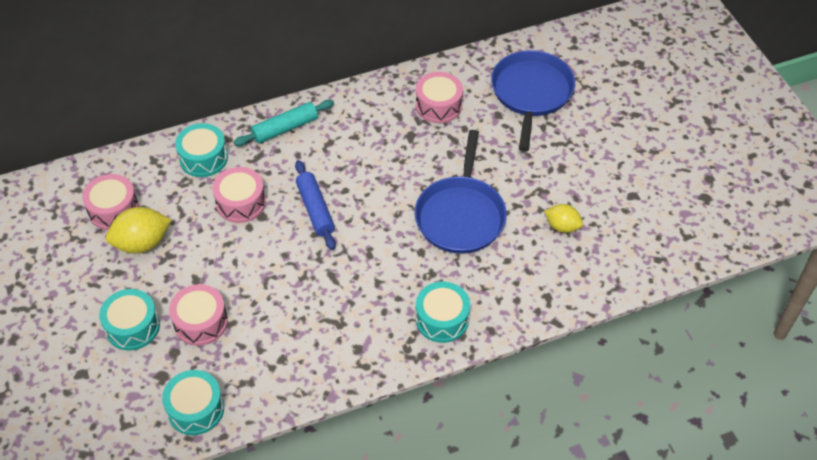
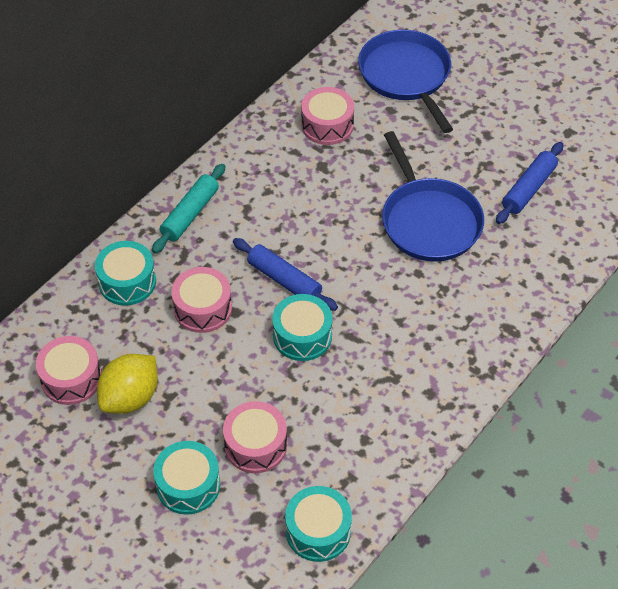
camera: 30 degrees left, 0 degrees up
turquoise drum [416,282,470,343] -> turquoise drum moved to [272,294,333,361]
yellow lemon [544,204,583,233] -> blue rolling pin [496,142,563,224]

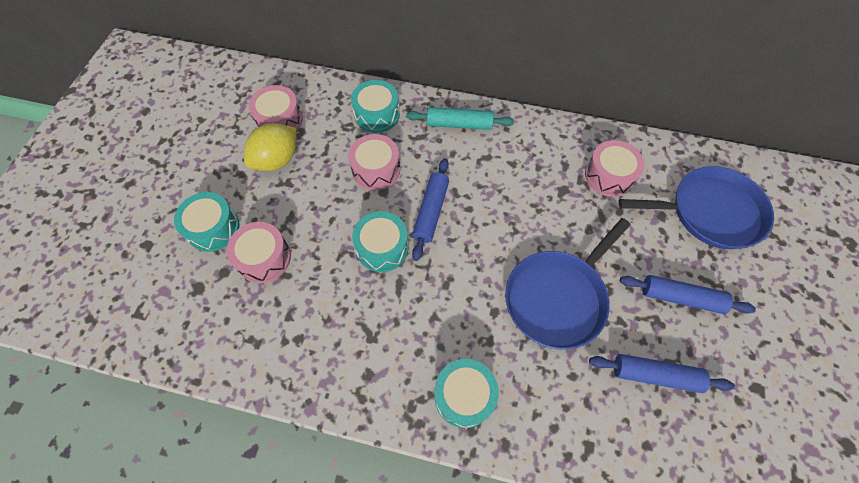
camera: 65 degrees right, 10 degrees up
yellow lemon [97,354,158,414] -> yellow lemon turned 60 degrees counterclockwise [244,123,297,171]
turquoise drum [285,486,352,562] -> turquoise drum moved to [434,359,499,428]
blue pan [358,30,453,133] -> blue pan turned 45 degrees clockwise [619,166,774,249]
none -> blue rolling pin [620,275,756,314]

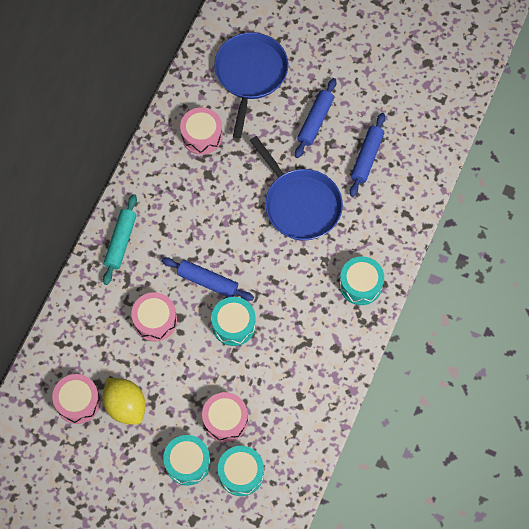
camera: 80 degrees left, 5 degrees up
turquoise drum [351,80,400,133] -> turquoise drum moved to [218,446,264,496]

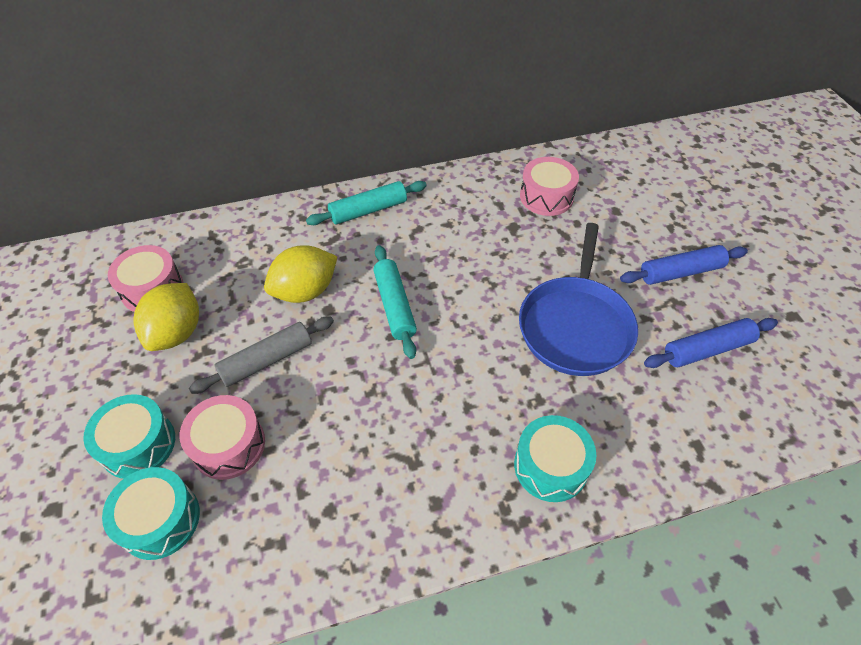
camera: 50 degrees right, 15 degrees down
pink drum [131,292,177,342] -> yellow lemon [264,245,337,303]
blue rolling pin [162,257,254,301] -> turquoise rolling pin [373,245,417,359]
turquoise drum [211,297,256,346] -> none
blue pan [214,32,289,138] -> none
none -> grey rolling pin [189,317,334,394]

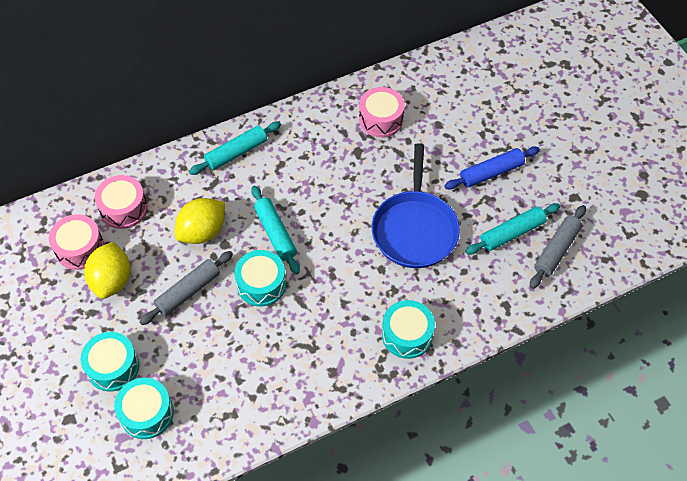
camera: 10 degrees left, 5 degrees up
pink drum [180,395,265,480] -> pink drum moved to [95,175,148,229]
blue rolling pin [644,318,778,368] -> turquoise rolling pin [466,203,560,254]
none -> turquoise drum [234,250,286,307]
none -> grey rolling pin [530,205,586,289]

